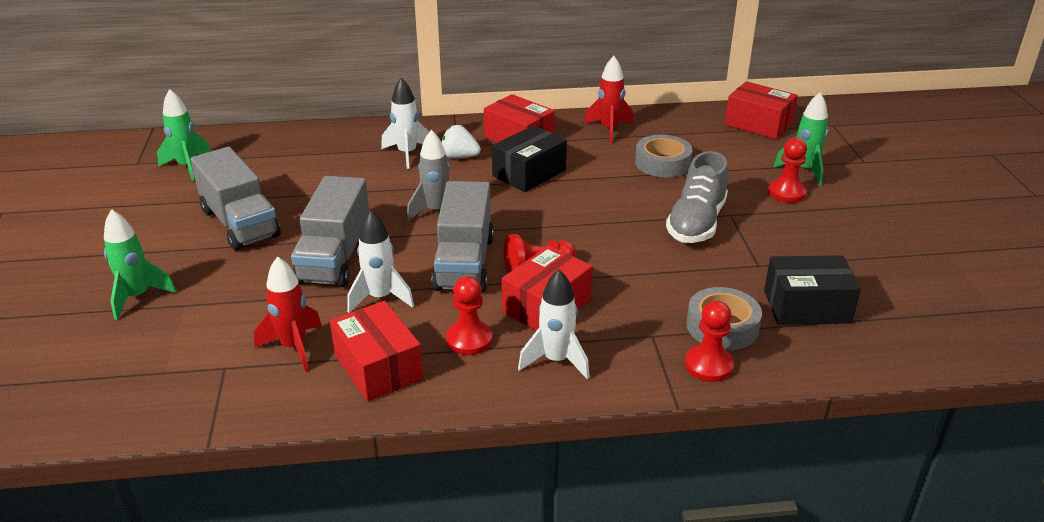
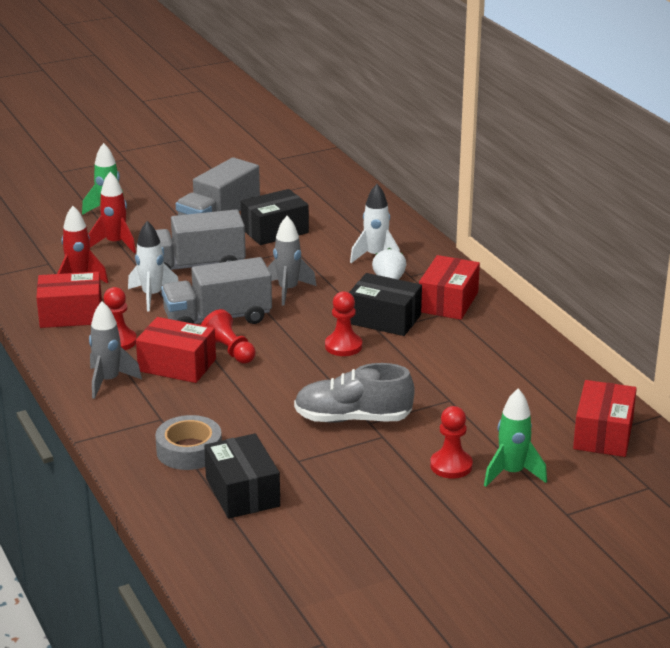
camera: 70 degrees right, 5 degrees down
green rocket [157,89,211,181] -> none
red box [330,301,423,402] -> red box turned 45 degrees clockwise [36,272,102,328]
white rocket [518,269,590,379] -> grey rocket [89,301,142,399]
red rocket [584,56,633,143] -> red rocket moved to [89,172,136,253]
grey tape [635,135,692,177] -> none
red pawn [685,301,734,382] -> red pawn moved to [325,291,362,356]
none -> black box [241,189,309,245]

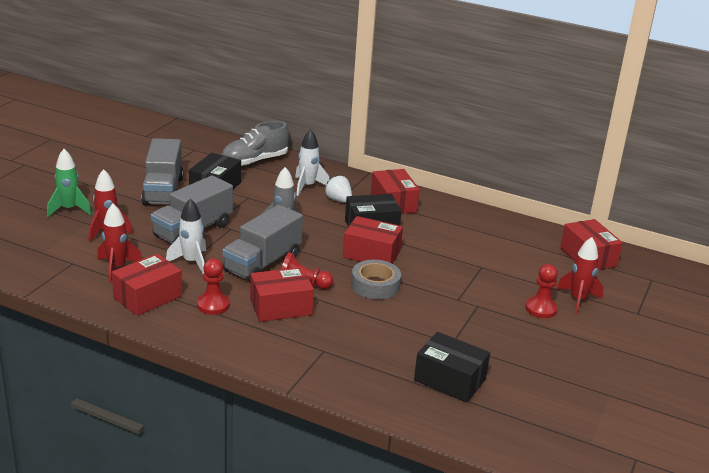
camera: 40 degrees left, 0 degrees up
grey rocket [89,301,142,399] -> none
grey tape [155,415,222,470] -> grey tape moved to [351,260,401,300]
grey shoe [294,363,415,423] -> grey shoe moved to [221,121,289,166]
red pawn [325,291,362,356] -> red box [343,216,403,264]
green rocket [484,388,547,487] -> red rocket [557,237,604,315]

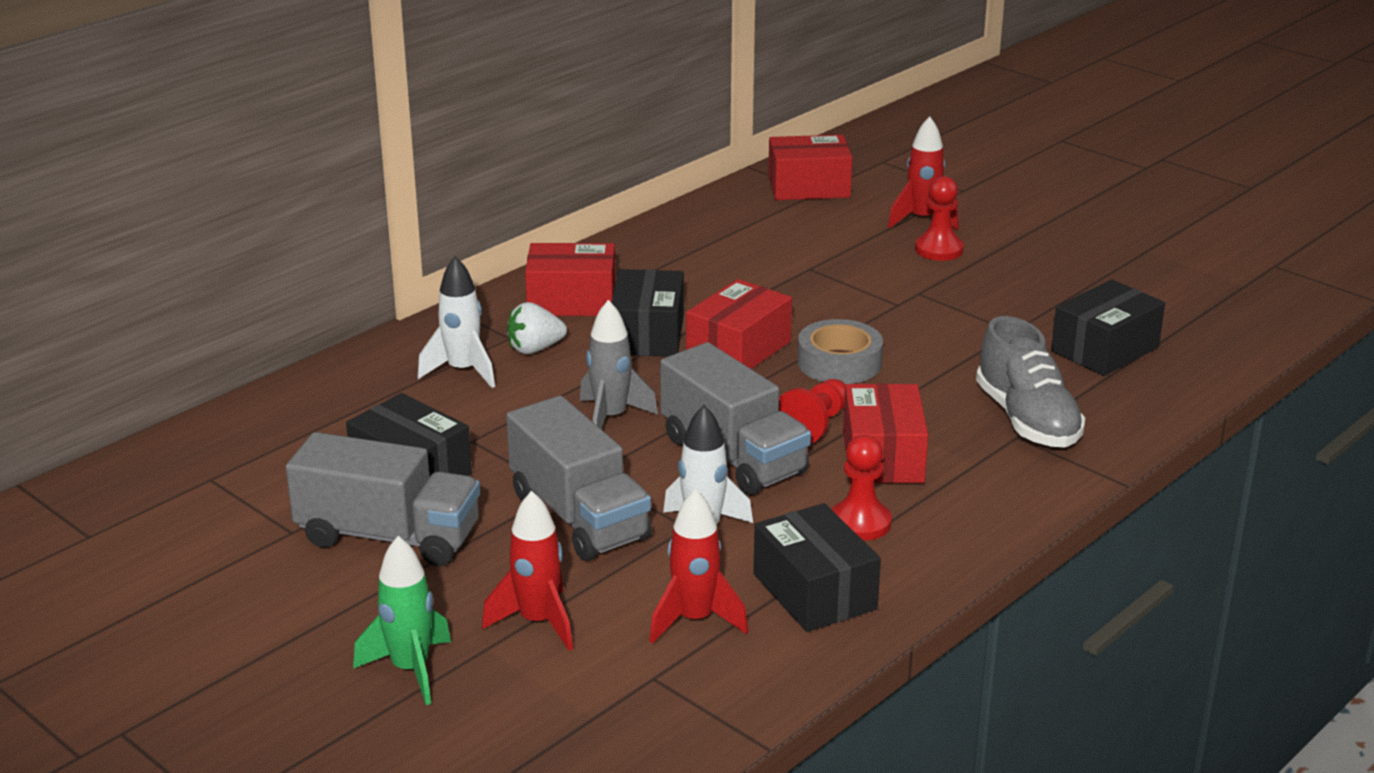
camera: 70 degrees left, 0 degrees up
red box [112,254,182,316] -> black box [753,503,881,632]
grey shoe [221,121,289,166] -> grey shoe moved to [976,316,1085,447]

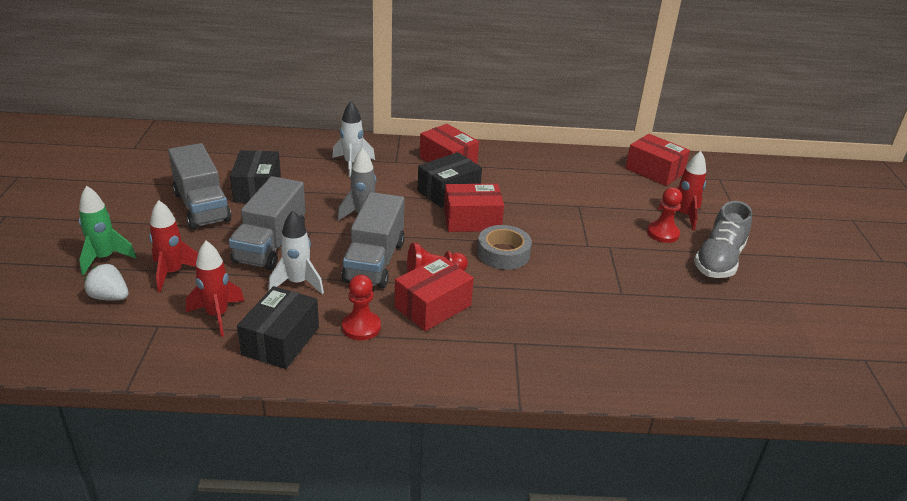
camera: 45 degrees right, 5 degrees up
white strawberry [507,302,567,354] -> white strawberry moved to [84,264,129,301]
grey shoe [976,316,1085,447] -> grey shoe moved to [694,201,752,278]
black box [1051,279,1165,376] -> none

